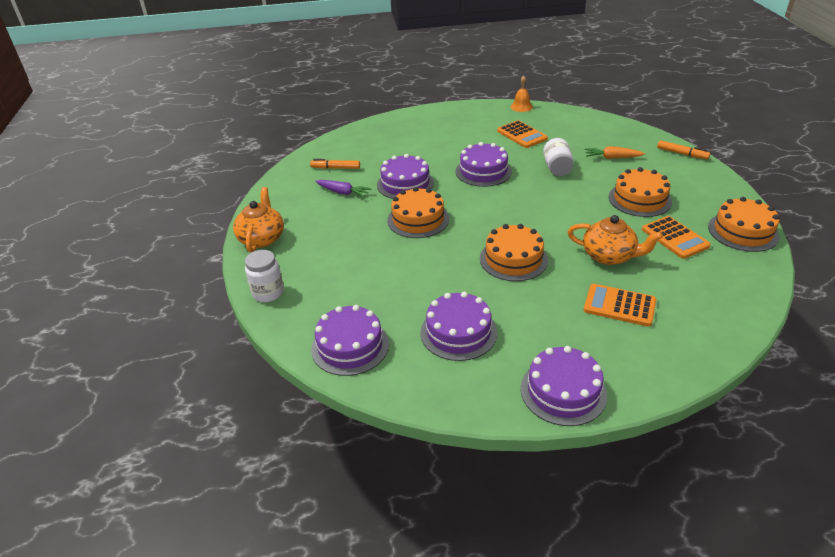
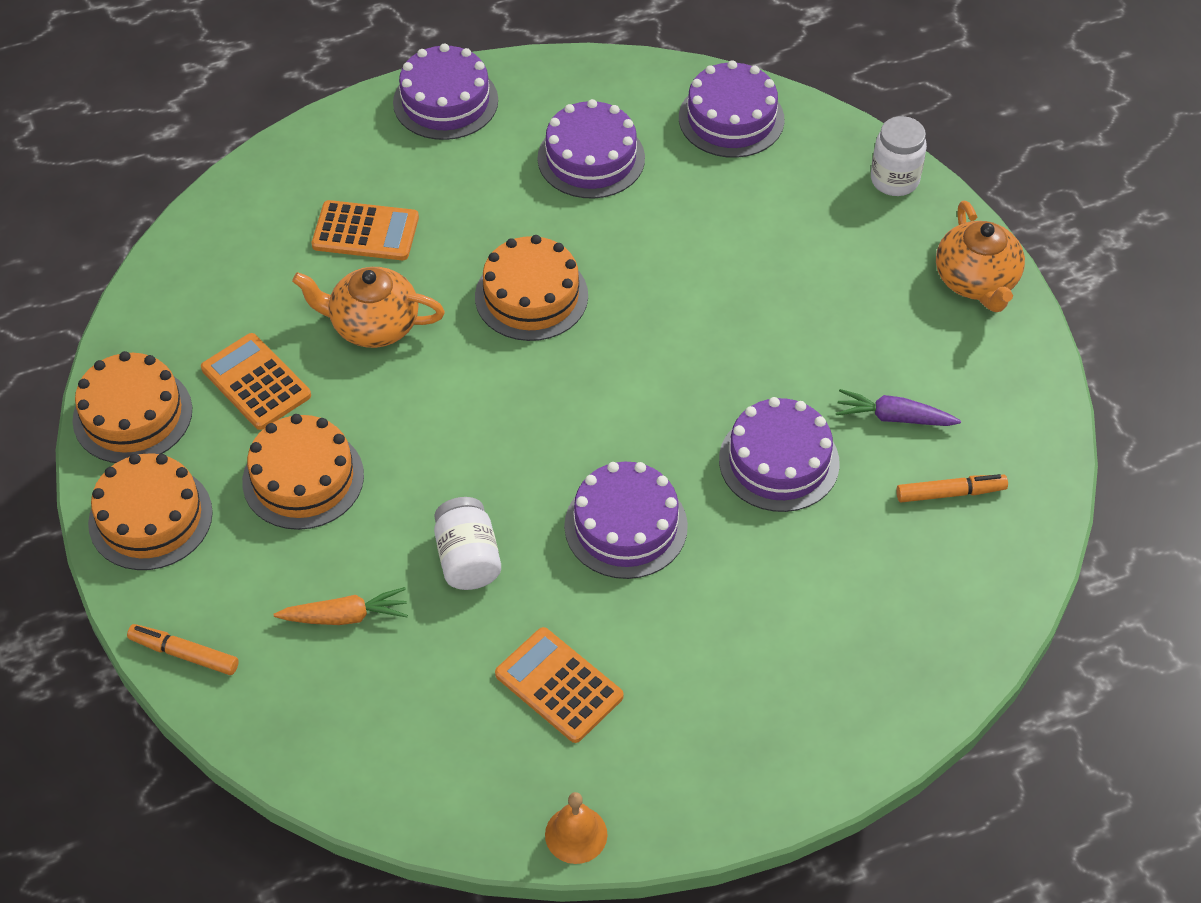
camera: 165 degrees right, 15 degrees up
orange cake [387,187,449,238] -> orange cake moved to [88,454,213,570]

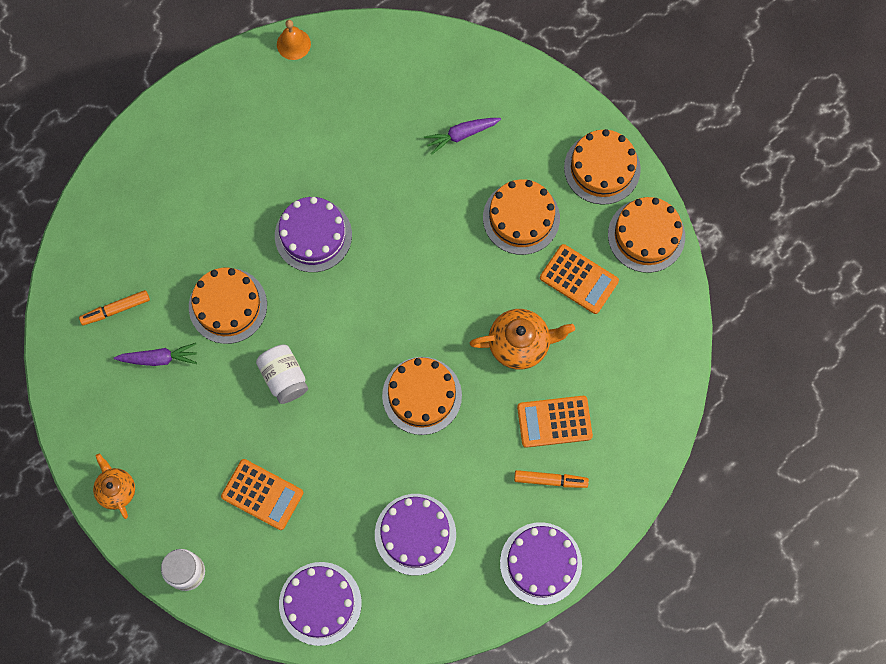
camera: 165 degrees right, 20 degrees up
orange marker [127,624,239,675] -> orange marker moved to [514,470,589,488]
orange carrot [274,587,408,625] -> purple carrot [424,118,501,155]
white jar [434,497,501,590] -> white jar moved to [256,344,308,404]
orange calculator [495,627,624,743] -> orange calculator moved to [221,459,303,530]
purple cake [719,397,840,512] -> orange cake [189,268,267,344]
orange teapot [936,201,1025,312] -> orange teapot [93,453,135,519], size x0.65

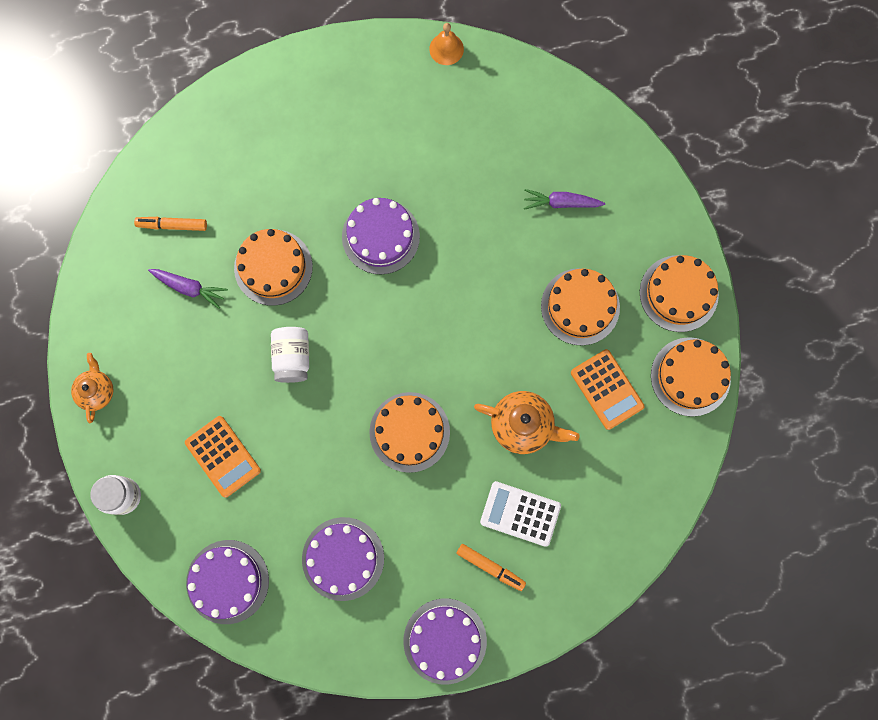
camera: 25 degrees right, 5 degrees up
orange calculator [517,396,593,448] -> white calculator [480,481,561,547]

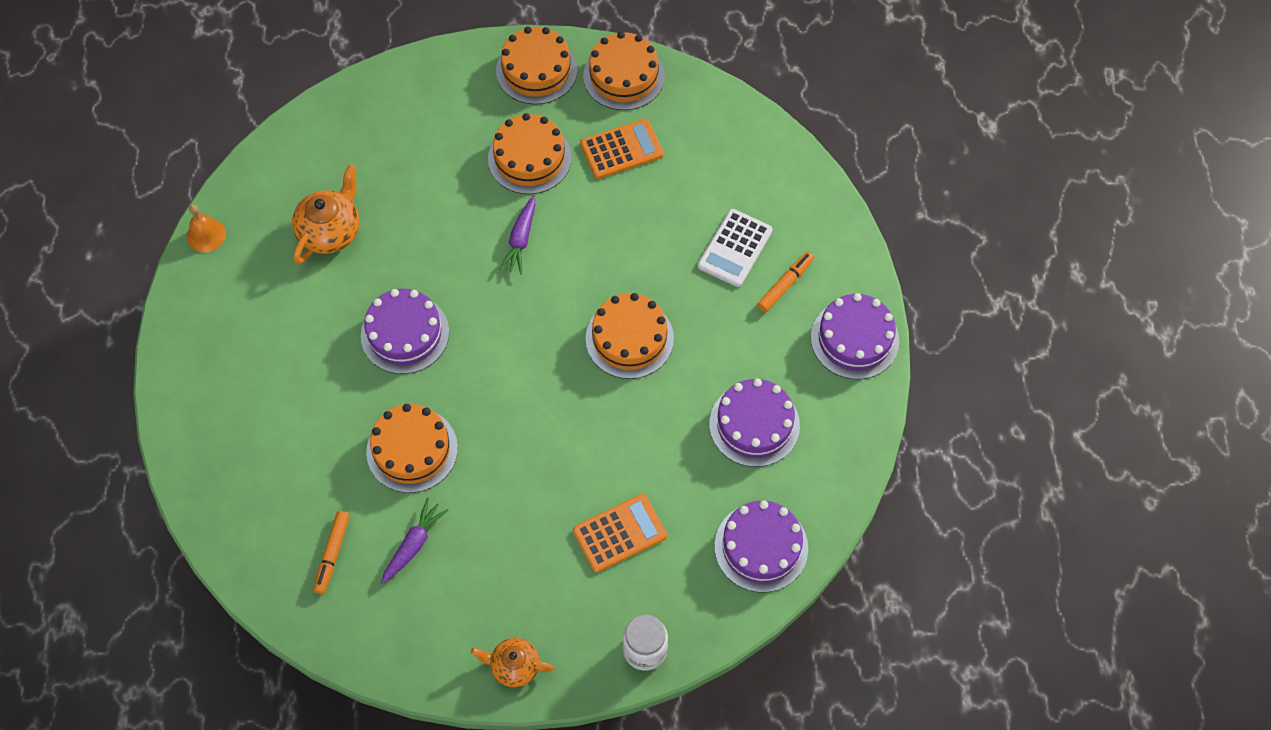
camera: 80 degrees left, 15 degrees down
white jar [271,327,309,383] -> none
orange teapot [474,391,580,454] -> orange teapot moved to [292,164,360,264]
purple carrot [524,189,605,210] -> purple carrot moved to [499,196,536,274]

